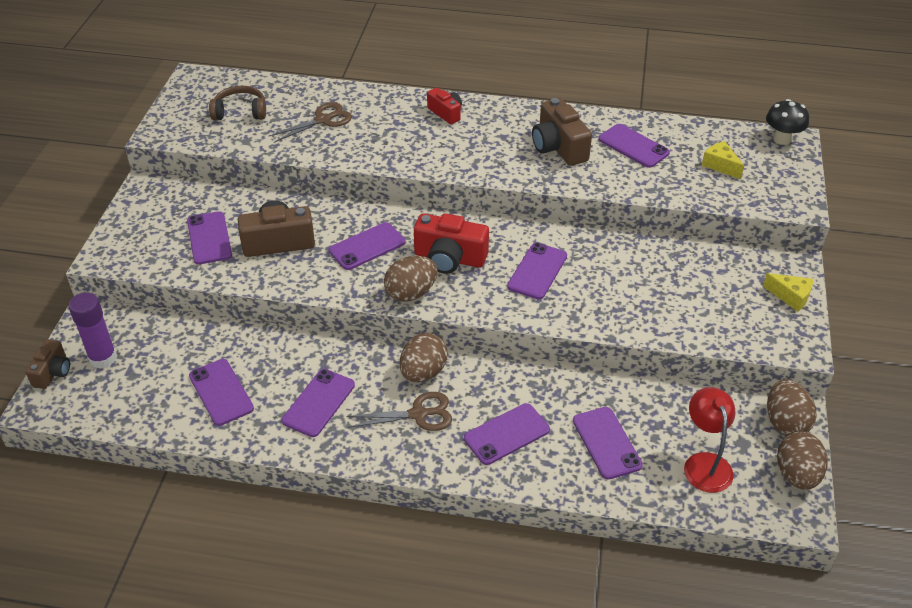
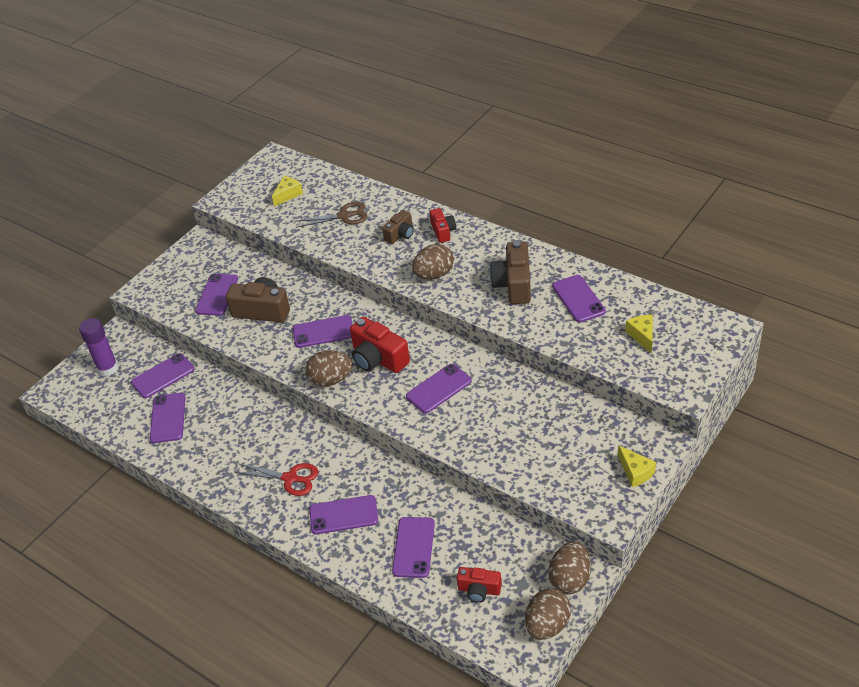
camera: 30 degrees right, 0 degrees up
brown camera [26,339,70,389] -> brown camera moved to [382,210,414,244]
brown headphones [209,86,266,120] -> yellow cheese [272,176,303,207]
purple phone [282,369,355,437] -> purple phone moved to [131,353,194,398]
brown scissors [346,392,452,431] -> red scissors [235,463,318,496]
brown egg [400,333,448,382] -> brown egg moved to [412,244,454,279]
red lamp [684,387,736,493] -> red camera [457,567,502,603]
black mushroom [766,99,809,145] -> none

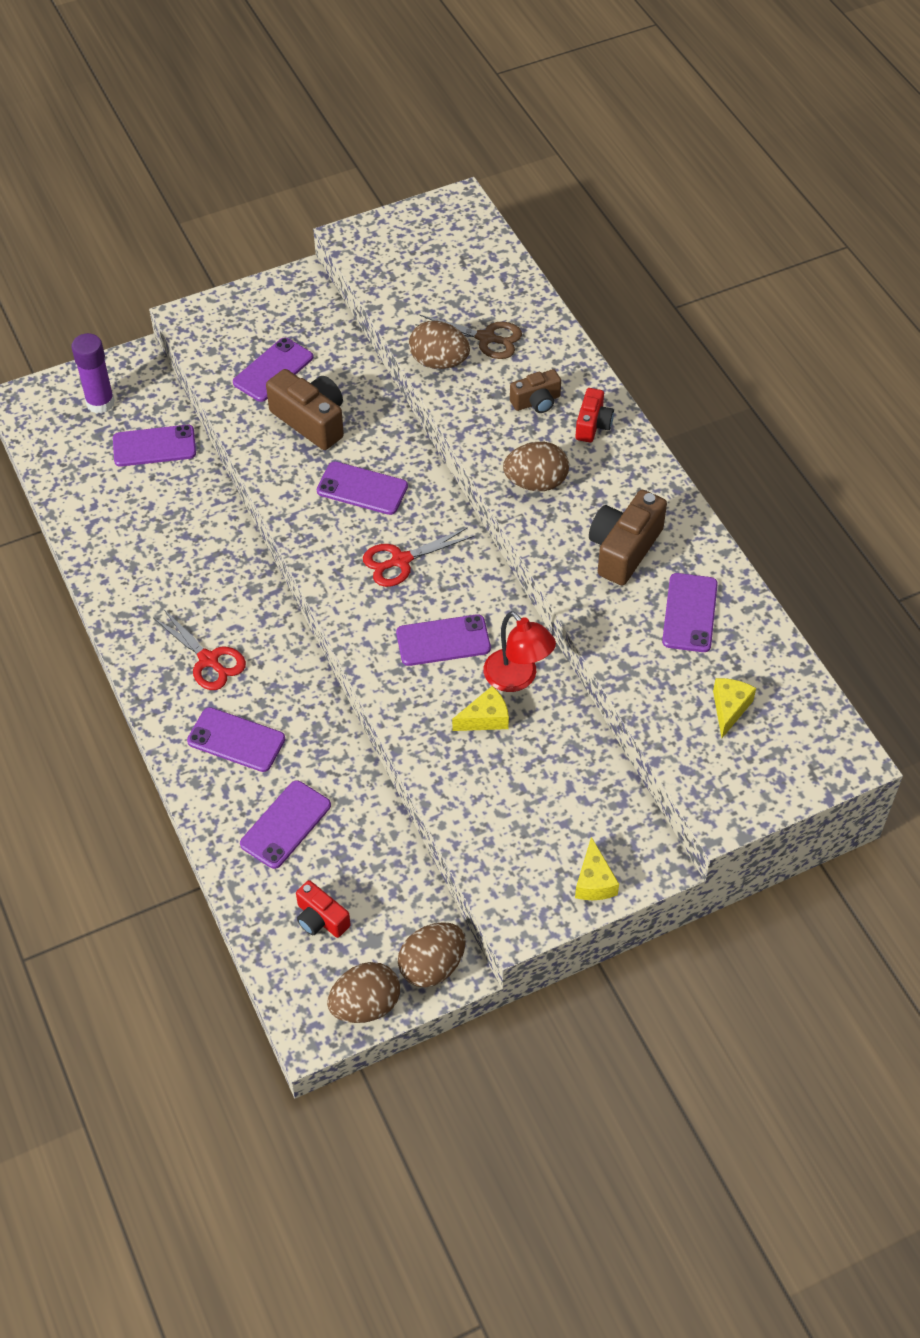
camera: 25 degrees right, 10 degrees up
purple phone [150,393,185,443] -> none
yellow cheese [272,176,303,207] -> yellow cheese moved to [452,686,509,731]
brown egg [305,350,353,386] -> brown egg moved to [409,321,470,369]
red camera [350,317,410,373] -> red scissors [363,527,474,587]
none -> red lamp [483,611,556,692]

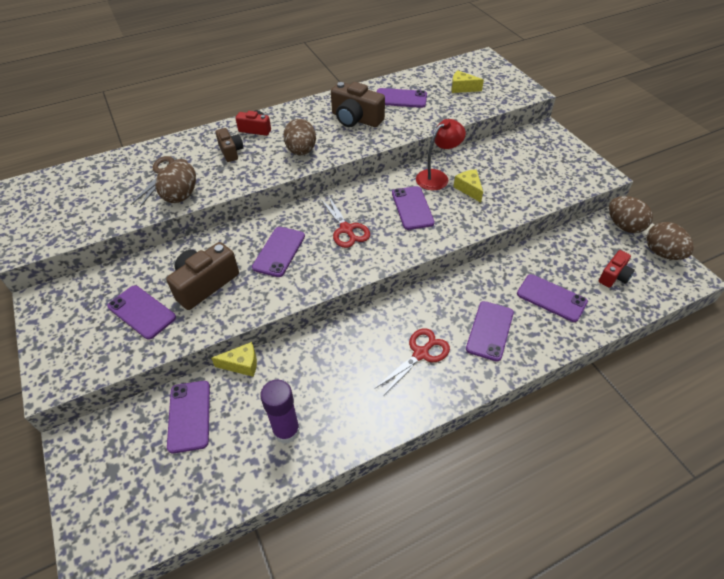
camera: 90 degrees left, 5 degrees down
purple glue stick [71,333,115,414] -> purple glue stick moved to [260,380,300,444]
yellow cheese [575,837,619,900] -> yellow cheese moved to [211,342,257,377]

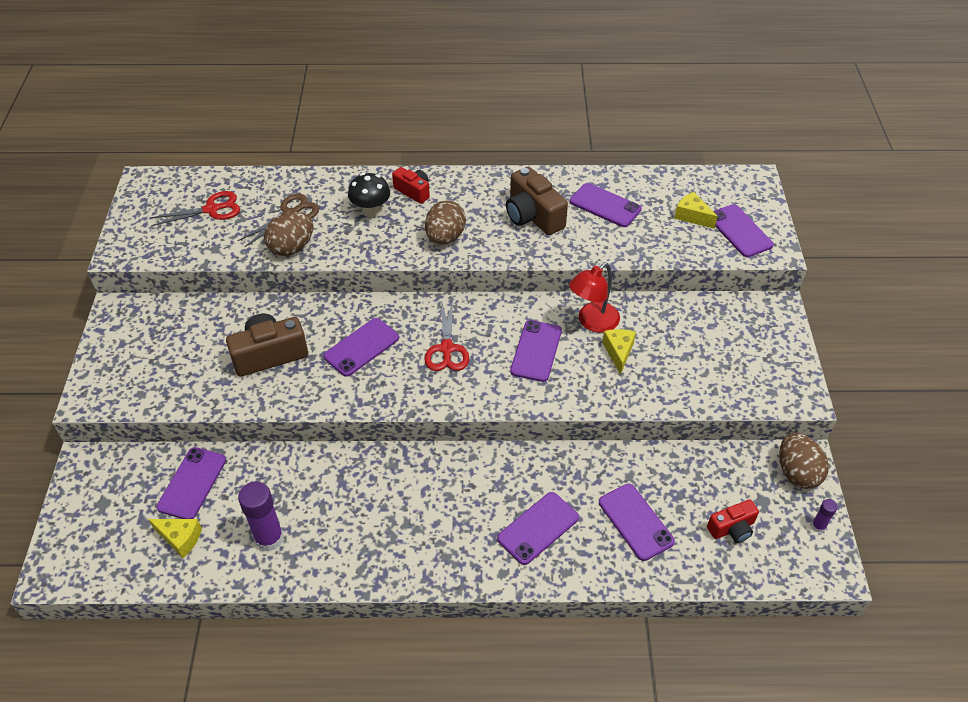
camera: 25 degrees right, 0 degrees up
purple phone [107,285,176,340] -> purple phone moved to [713,204,774,257]
yellow cheese [211,342,257,377] -> yellow cheese moved to [148,519,202,558]
brown camera [215,128,243,162] -> black mushroom [348,173,390,217]
red scissors [376,328,450,396] -> red scissors moved to [150,191,240,226]
red lamp [416,119,466,190] -> red lamp turned 150 degrees clockwise [569,263,620,333]
brown egg [646,222,694,260] -> purple glue stick [811,499,838,533]

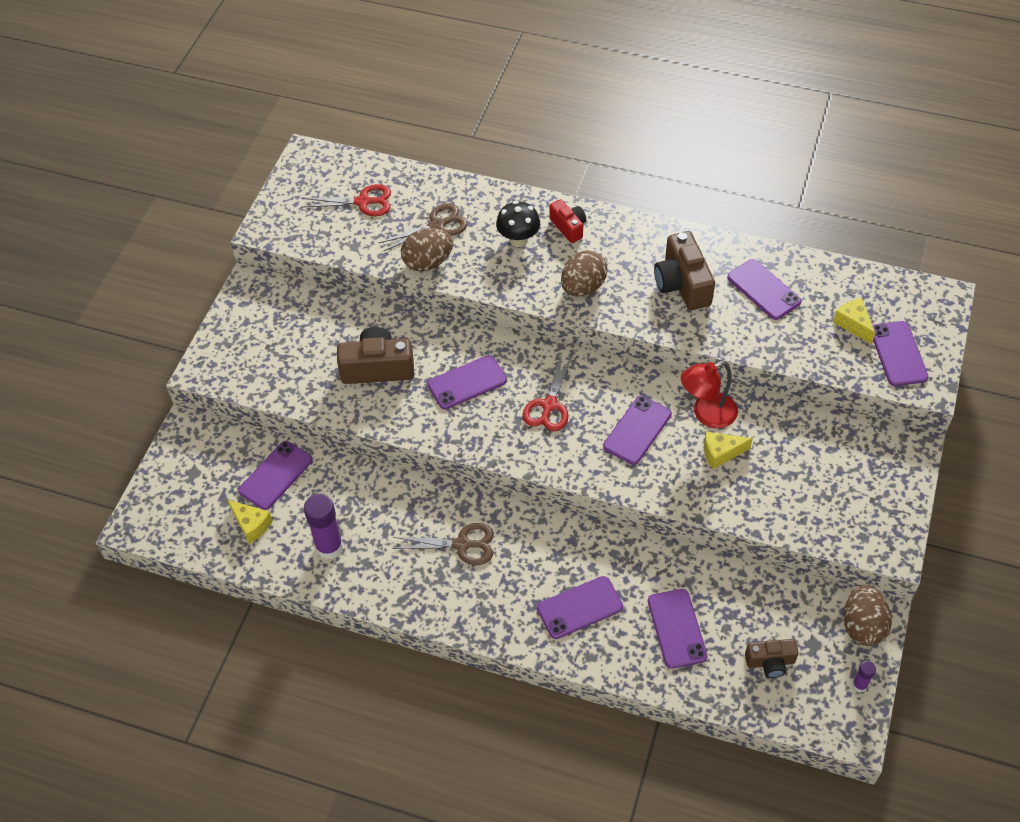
camera: 20 degrees right, 5 degrees up
yellow cheese [602,329,636,375] -> yellow cheese turned 120 degrees counterclockwise [704,432,753,469]
red camera [707,499,759,543] -> brown camera [745,639,799,678]
none -> brown scissors [392,523,494,565]

